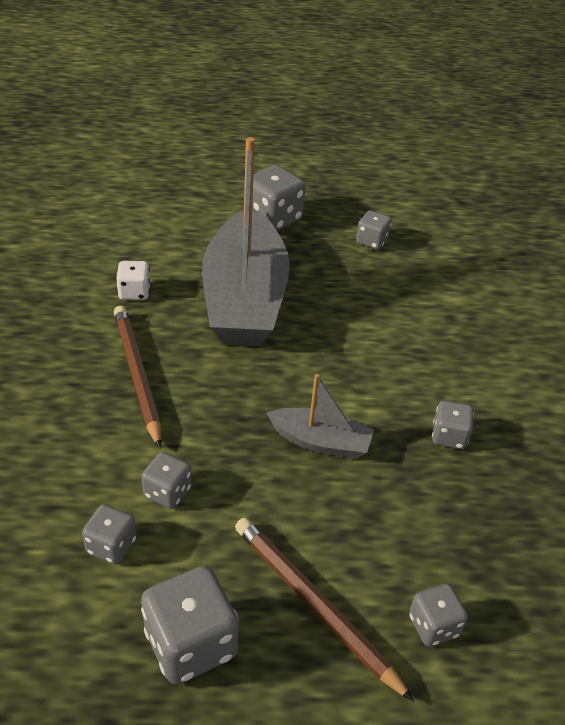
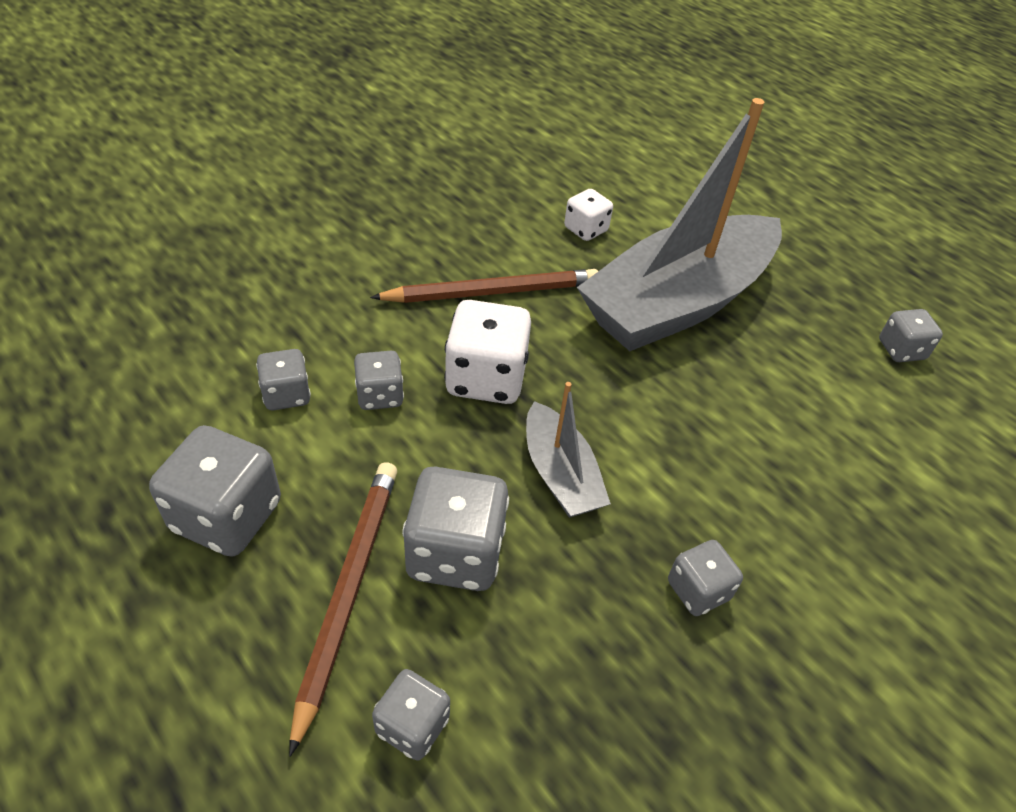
camera: 50 degrees right, 5 degrees up
brown pencil [114,306,161,448] -> brown pencil turned 45 degrees clockwise [370,269,598,303]
grey dice [244,165,305,231] -> grey dice moved to [402,467,509,591]
none -> white dice [444,300,531,404]

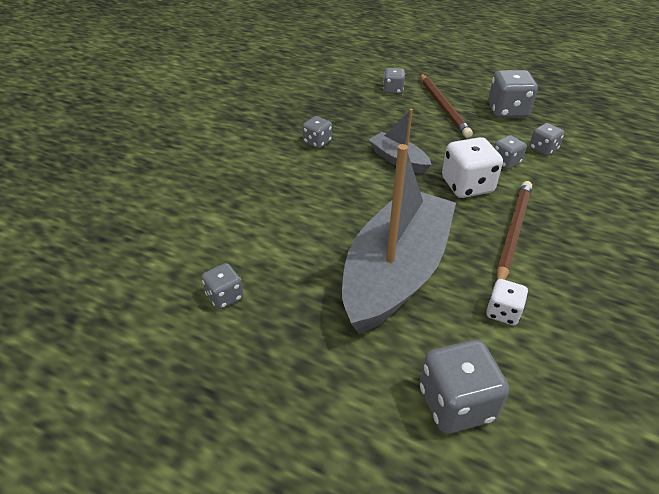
camera: 160 degrees right, 5 degrees down
brown pencil [370,269,598,303] -> brown pencil turned 150 degrees clockwise [497,181,532,280]
grey dice [402,467,509,591] -> grey dice moved to [419,340,509,434]

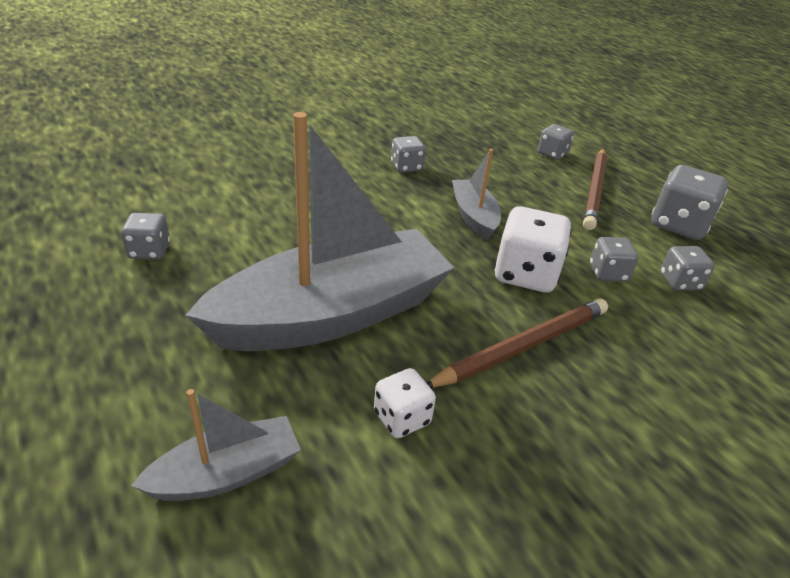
camera: 30 degrees right, 5 degrees down
grey dice [419,340,509,434] -> grey boat [131,389,301,501]

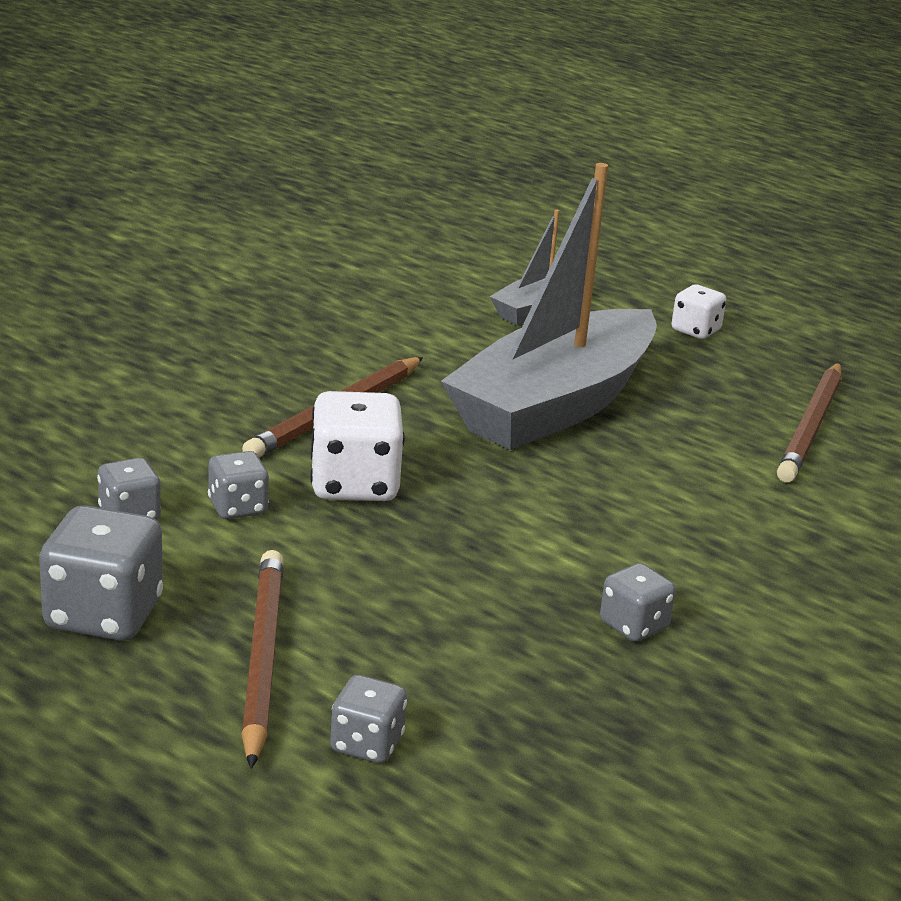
camera: 160 degrees right, 10 degrees down
grey dice [121,213,170,260] -> brown pencil [777,363,842,482]
white dice [374,368,436,438] -> white dice moved to [672,284,726,339]
grey boat [452,149,501,241] -> none

